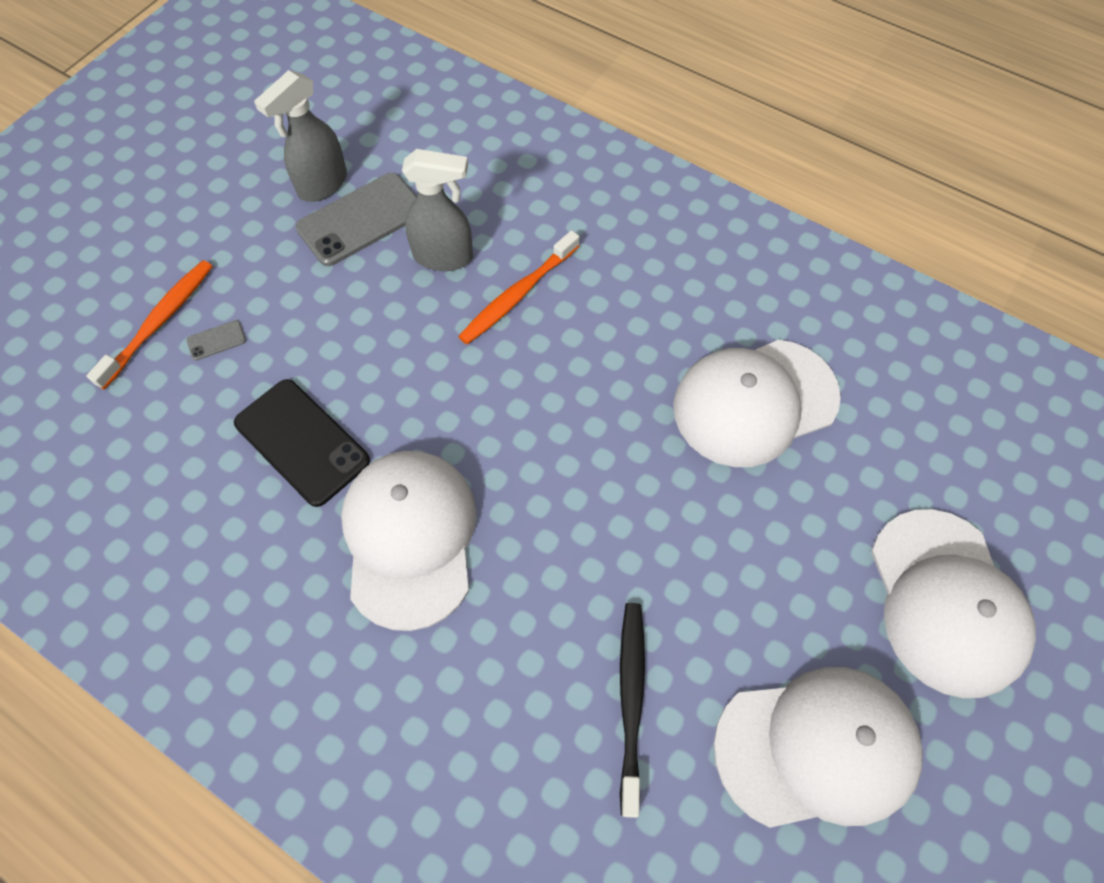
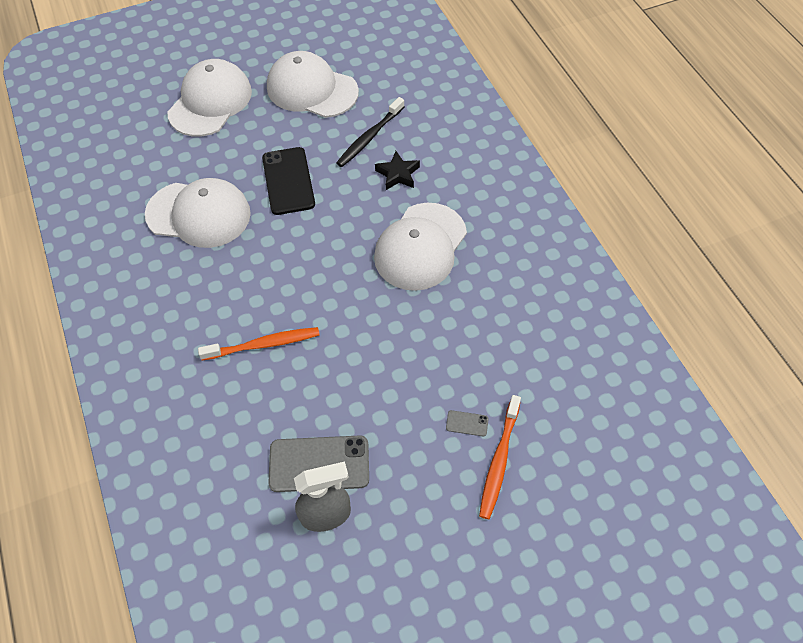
camera: 145 degrees left, 5 degrees down
orange toothbrush [86,260,213,389] -> orange toothbrush turned 45 degrees counterclockwise [479,395,521,519]
black phone [234,379,370,507] -> black phone moved to [262,147,315,215]
grey spray bottle [402,149,473,271] -> none
none -> black star [375,151,420,190]

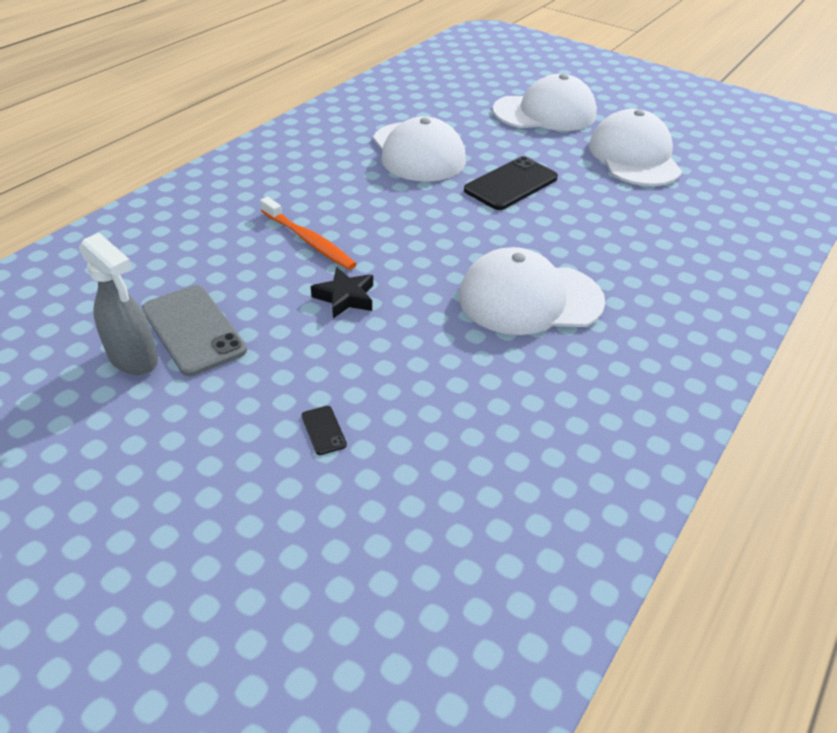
camera: 55 degrees right, 15 degrees down
black toothbrush [336,97,405,167] -> none
black star [375,151,420,190] -> black star moved to [311,267,373,318]
grey phone [446,410,489,436] -> black phone [301,406,347,455]
orange toothbrush [479,395,521,519] -> none

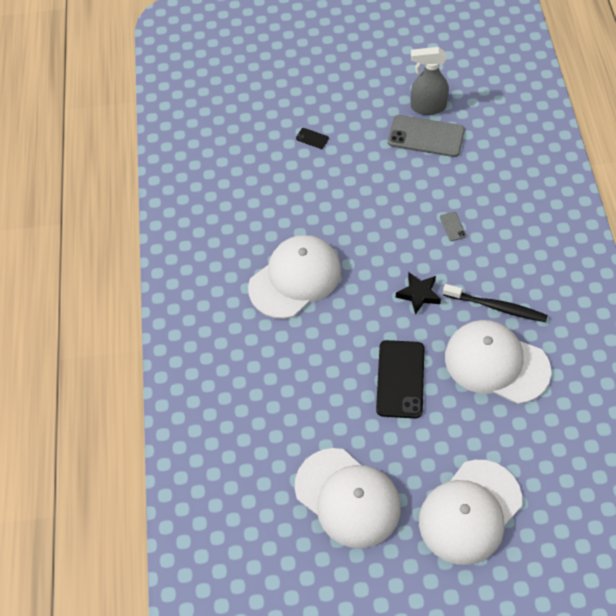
camera: 145 degrees right, 15 degrees up
orange toothbrush [260,197,356,270] -> grey phone [440,212,466,241]
black star [311,267,373,318] -> black star moved to [396,272,441,315]
none -> black toothbrush [443,284,548,322]

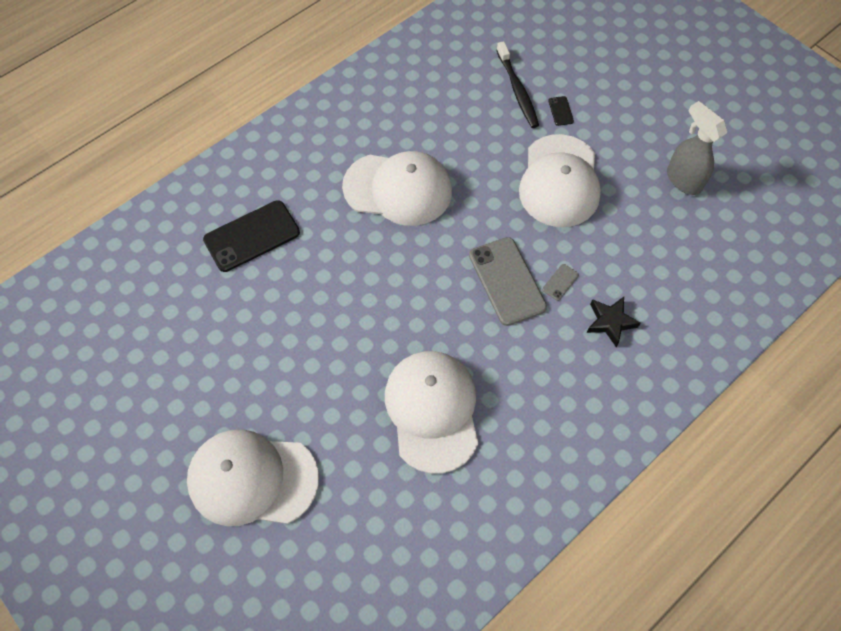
camera: 50 degrees right, 5 degrees up
white cap [295,448,401,548] -> white cap moved to [519,134,601,227]
black phone [376,340,424,418] -> black phone moved to [203,200,300,272]
grey phone [388,115,465,157] -> grey phone moved to [469,237,547,326]
black star [396,272,441,315] -> black star moved to [587,297,641,347]
black toothbrush [443,284,548,322] -> black toothbrush moved to [496,41,539,128]

